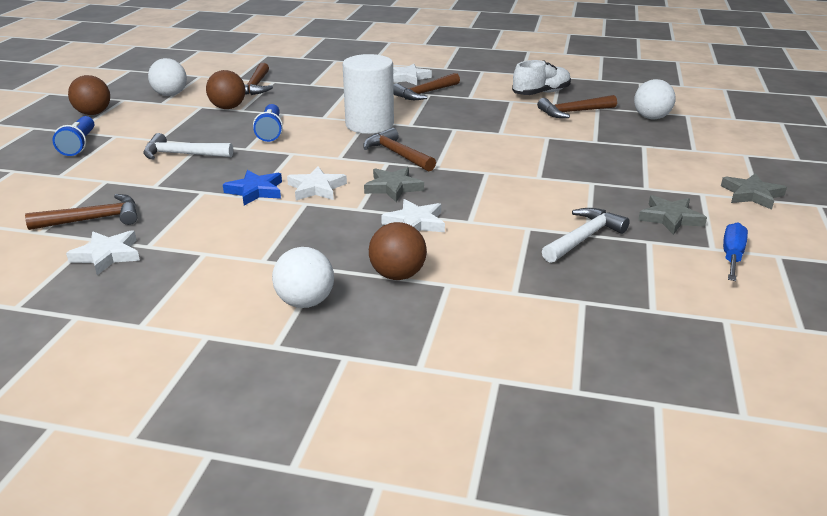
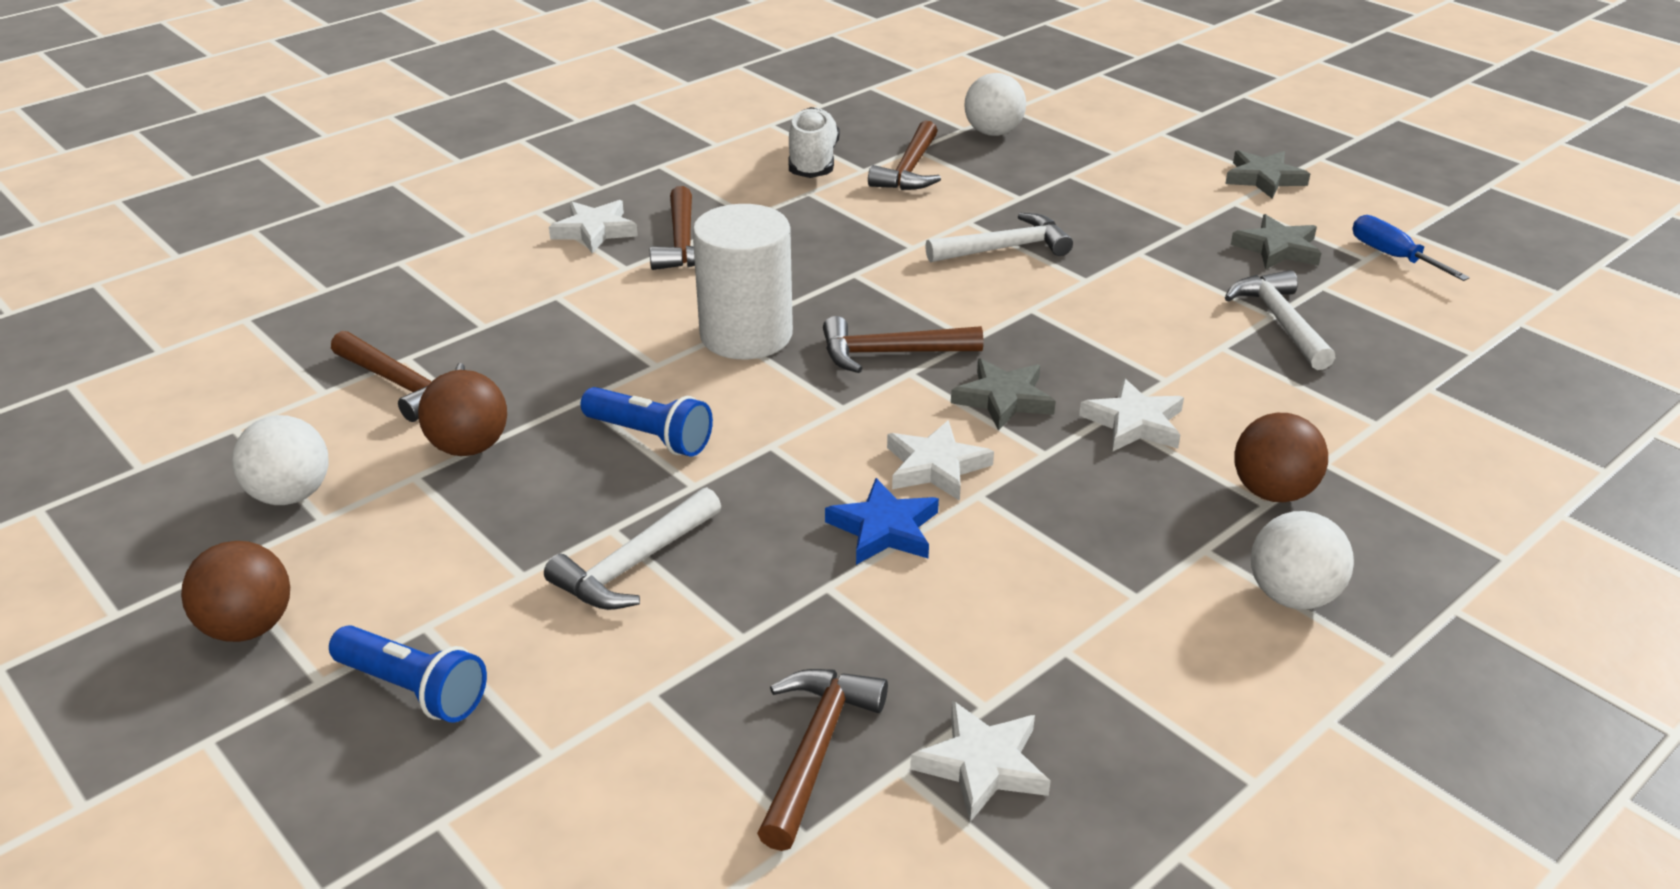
camera: 55 degrees left, 5 degrees up
none -> white hammer [925,213,1073,262]

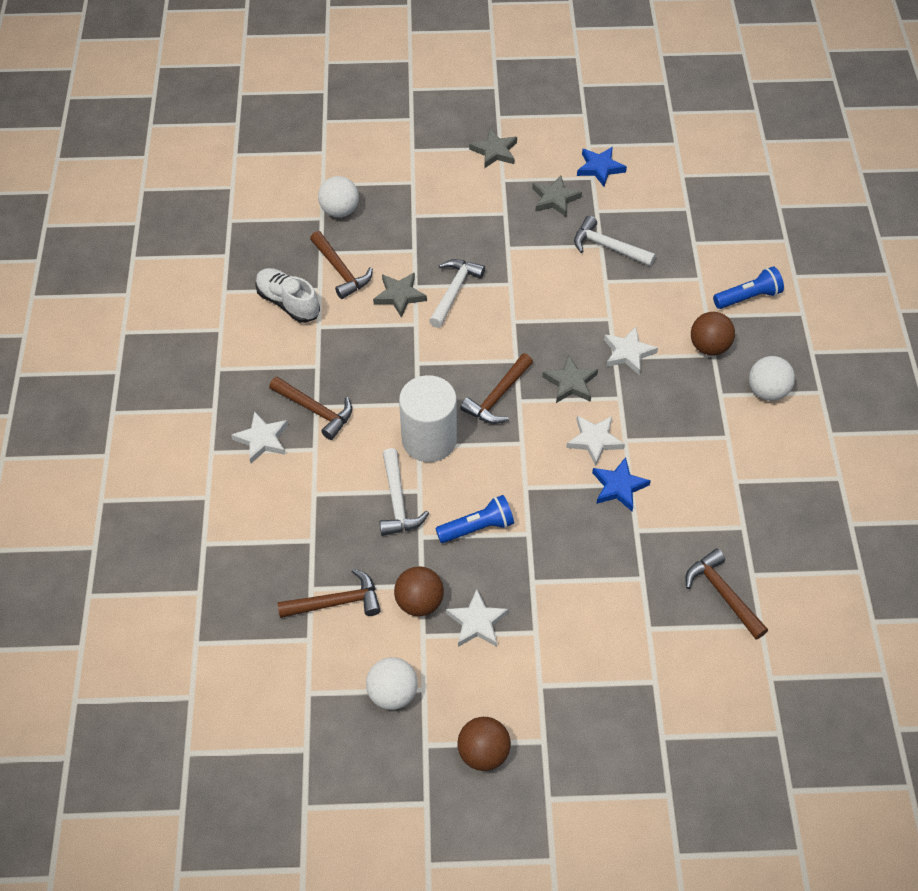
camera: 50 degrees left, 20 degrees up
blue flashlight [329,625,487,723] -> blue flashlight moved to [713,266,784,309]
white hammer [544,487,721,610] -> white hammer moved to [380,448,429,536]
white star [910,700,1051,822] -> white star moved to [446,590,508,647]
blue screwdriver [1352,215,1470,281] -> blue star [577,147,627,187]
none -> grey star [373,272,427,318]

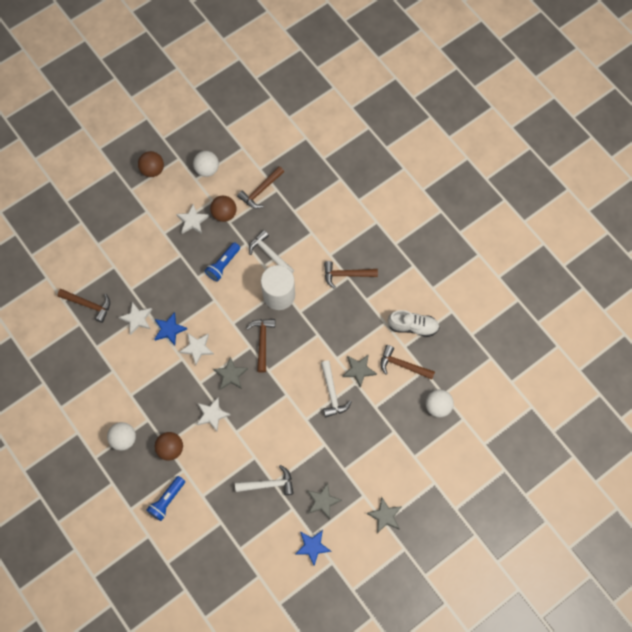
camera: 145 degrees right, 15 degrees up
white star [231,411,288,463] -> white star moved to [119,302,152,335]

